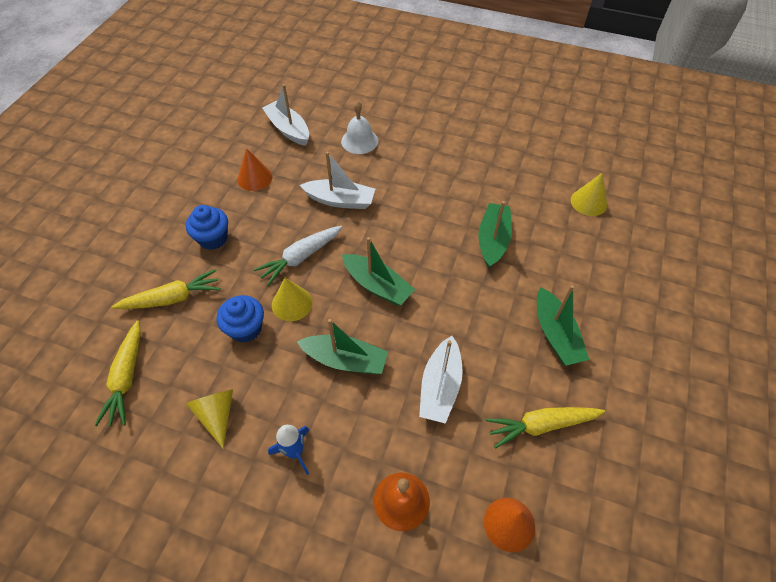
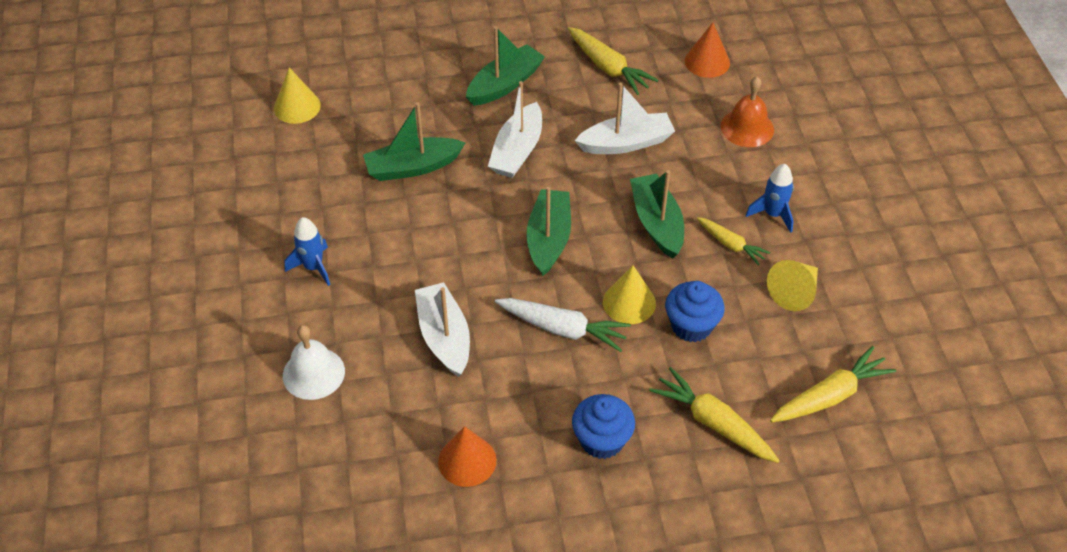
camera: 120 degrees left, 5 degrees down
white boat [262,84,309,146] -> white boat moved to [488,81,542,178]
none -> blue rocket [285,217,330,286]
none -> yellow carrot [697,217,770,266]

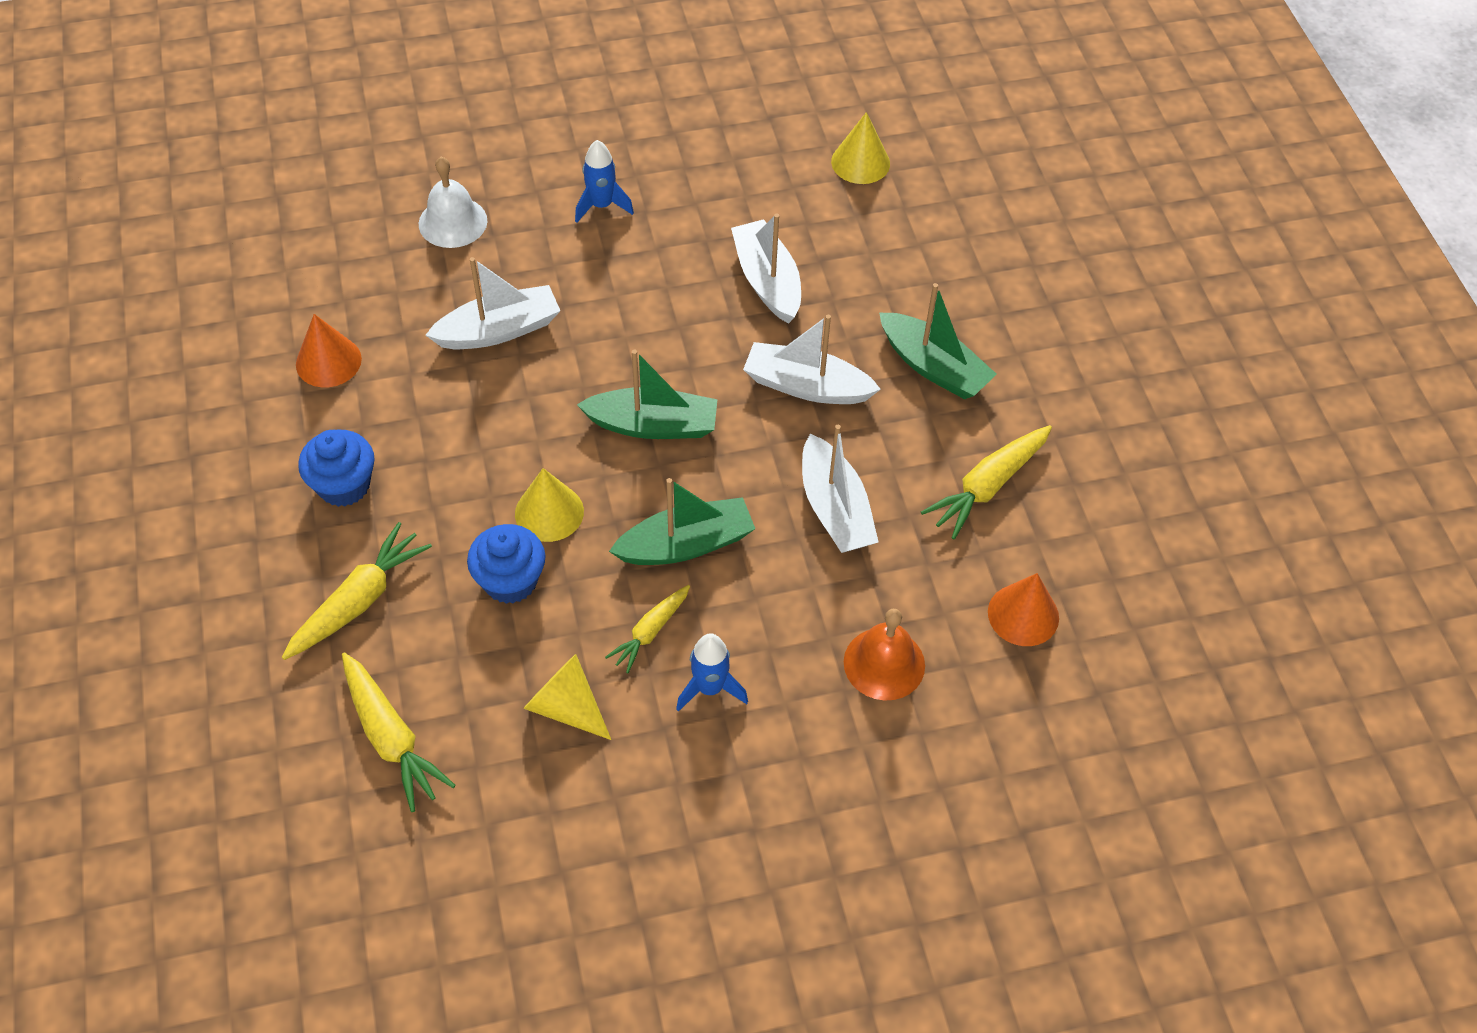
camera: 85 degrees right, 5 degrees up
green boat [363,103,465,181] -> white boat [731,213,801,324]
white carrot [495,298,631,352] -> none

